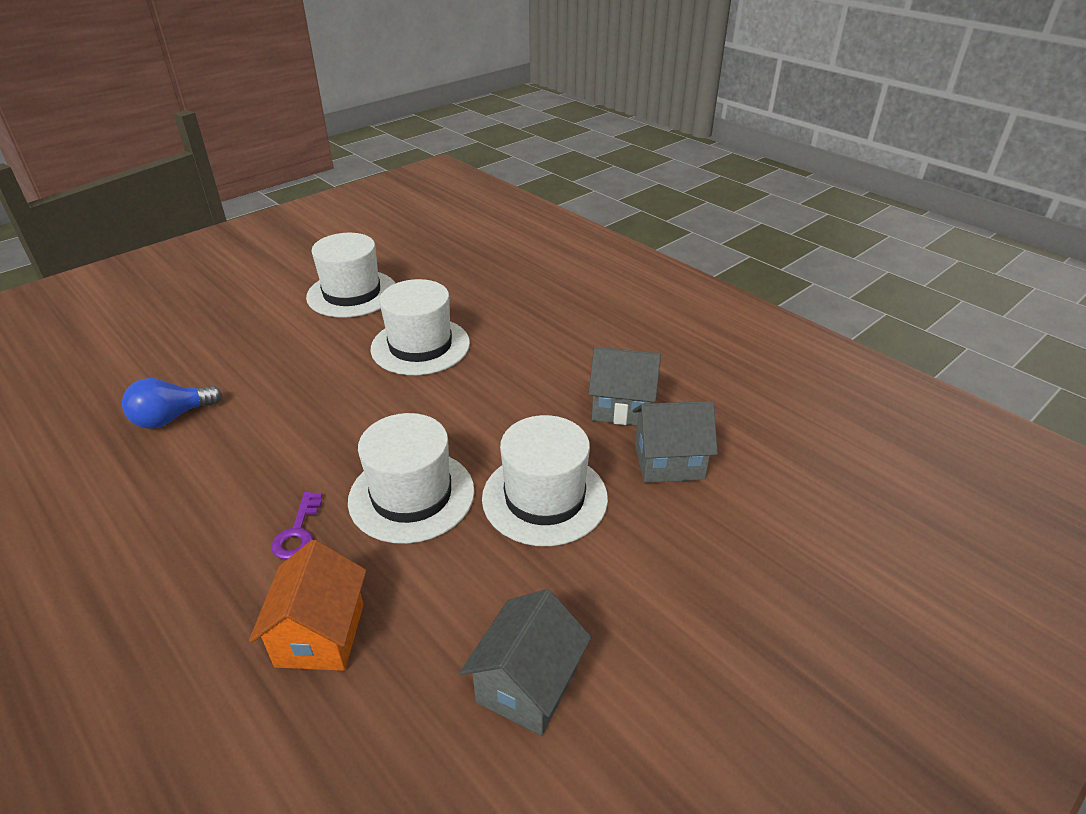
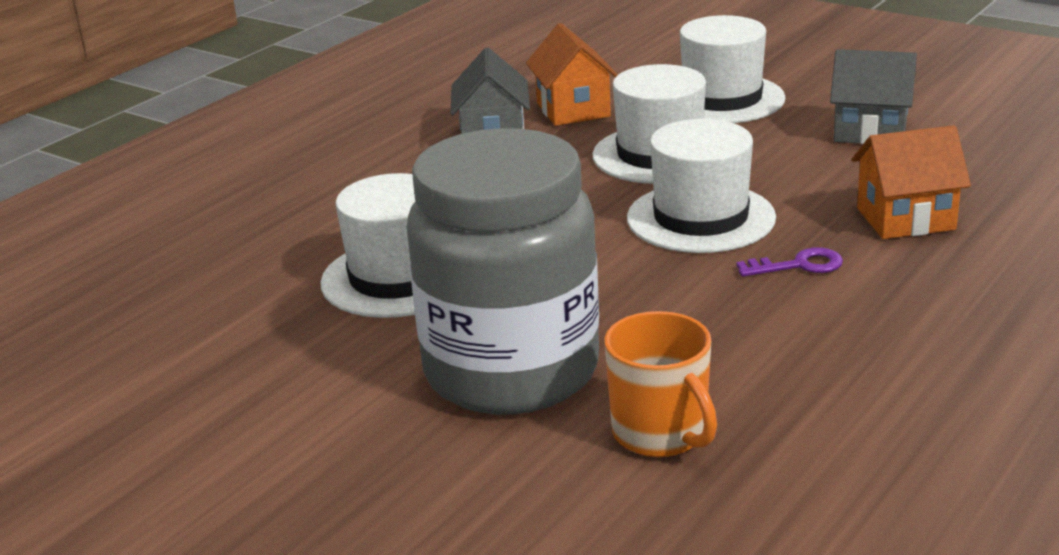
camera: 100 degrees left, 10 degrees down
blue light bulb [122,378,222,429] -> orange mug [604,311,717,457]
white hat [306,233,396,318] -> white hat moved to [680,15,786,123]
grey house [633,401,718,483] -> orange house [526,23,618,126]
none -> grey jar [407,128,599,414]

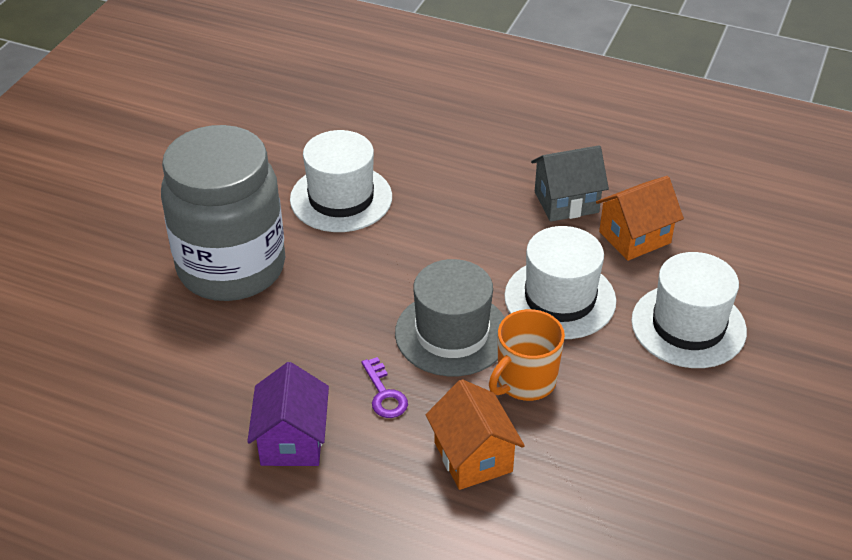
camera: 75 degrees right, 15 degrees up
orange mug [604,311,717,457] -> orange mug moved to [489,309,565,401]
white hat [627,119,776,253] -> grey hat [395,259,505,376]
grey house [830,49,917,144] -> none
none -> purple house [247,362,329,466]

